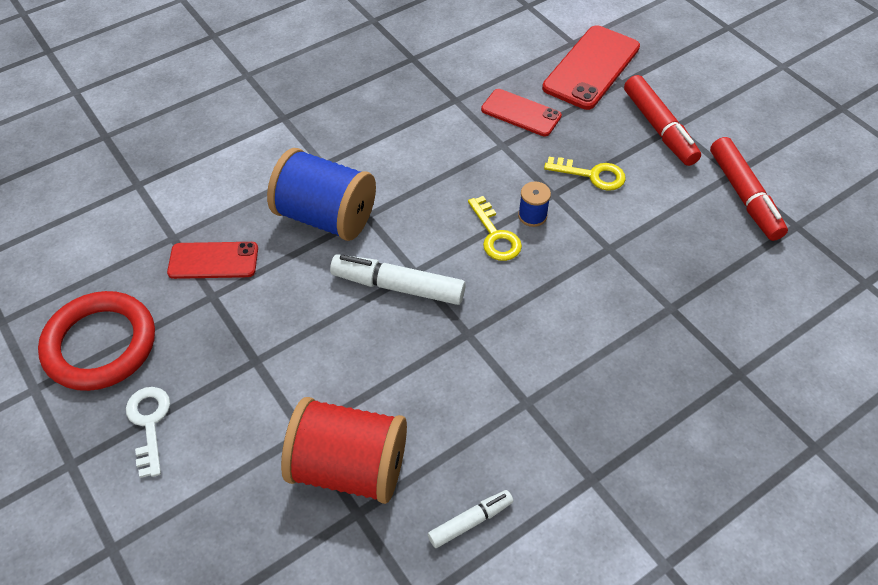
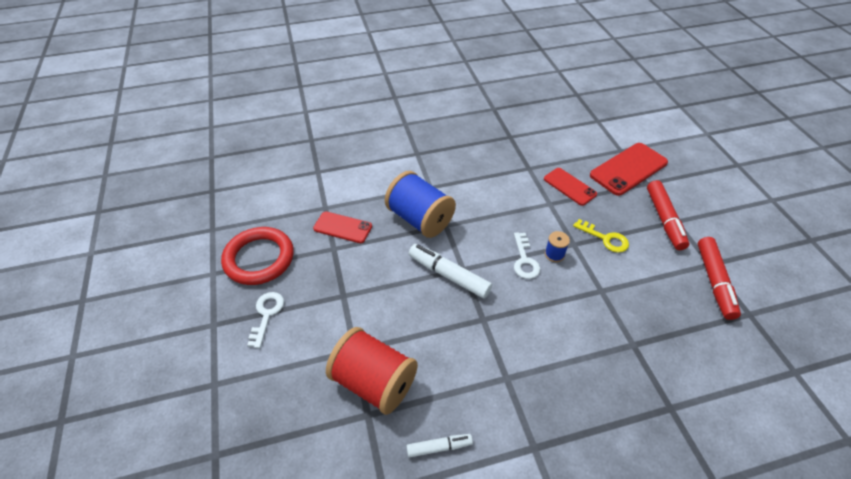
camera: 20 degrees right, 5 degrees down
yellow key [468,196,522,261] -> white key [514,232,540,279]

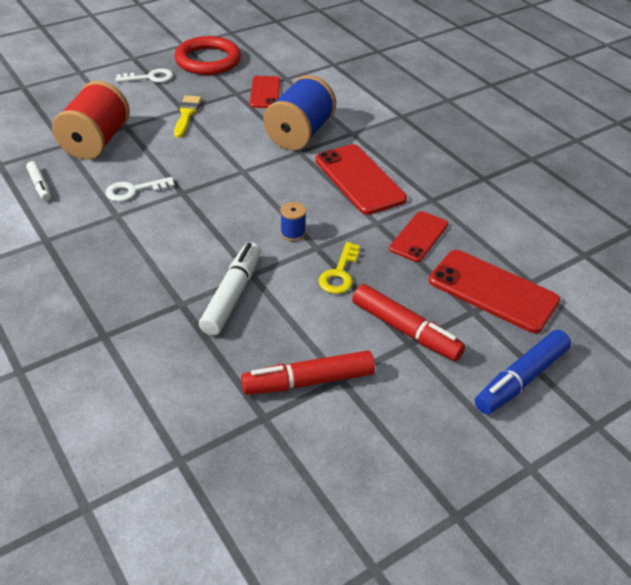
camera: 70 degrees right, 5 degrees down
white marker [409,244,492,299] -> white marker moved to [199,242,261,336]
white key [514,232,540,279] -> white key moved to [106,177,175,202]
red marker [647,180,690,250] -> red marker turned 120 degrees counterclockwise [352,284,465,361]
none -> yellow brush [174,95,201,138]
none -> red phone [315,144,407,215]
none -> blue marker [475,330,571,414]

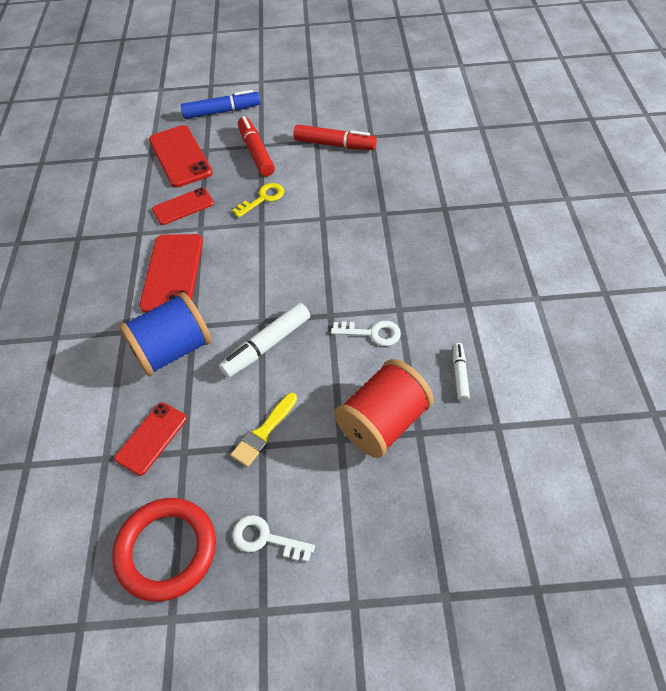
camera: 145 degrees left, 10 degrees up
white marker [199,242,261,336] -> white marker moved to [219,303,310,378]
blue spool [280,202,306,241] -> none

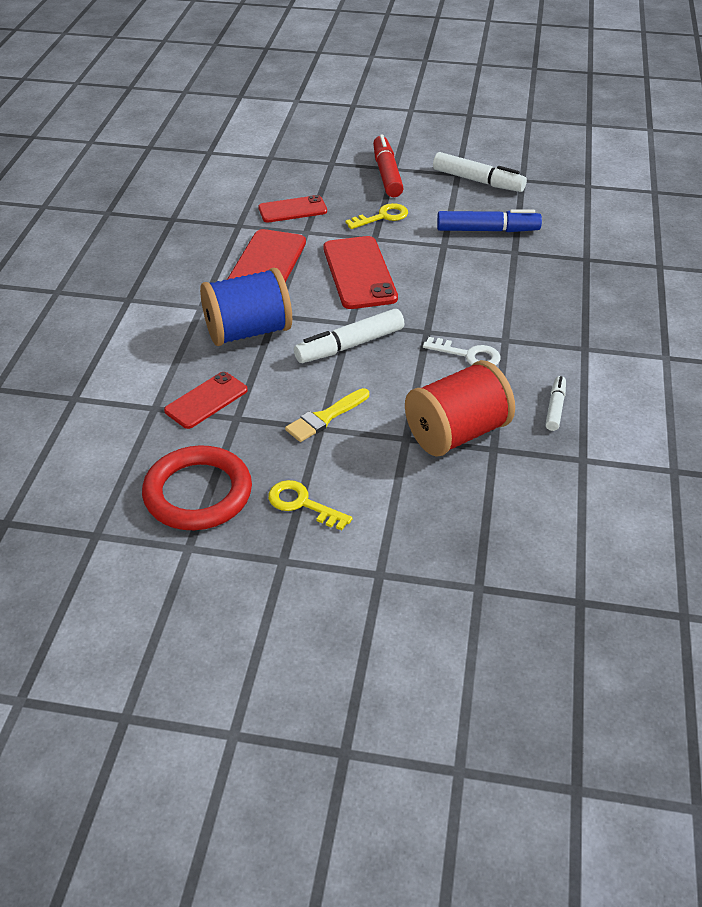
camera: 10 degrees right, 10 degrees down
red phone [149,125,213,188] -> red phone moved to [323,236,398,309]
blue marker [181,90,261,119] -> blue marker moved to [437,209,542,232]
white key [232,515,315,562] -> yellow key [268,480,353,530]
red marker [293,125,377,150] -> white marker [433,152,527,192]

